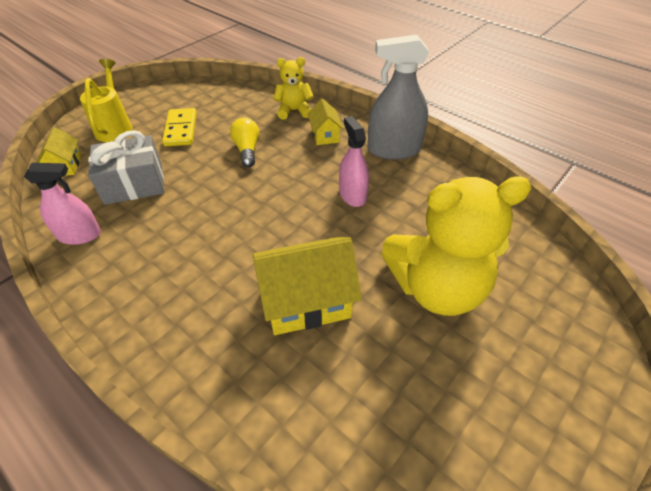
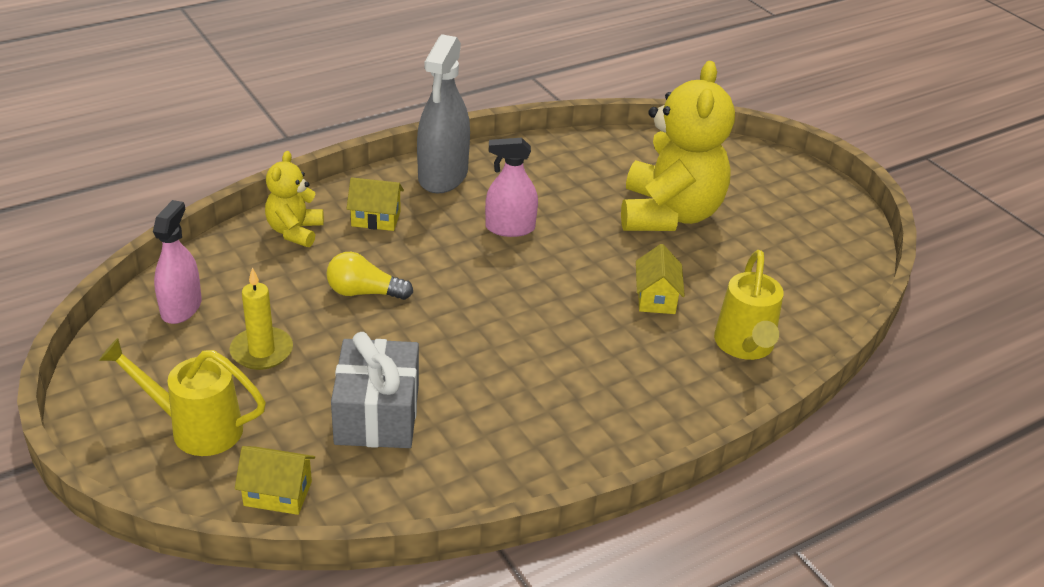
camera: 75 degrees left, 10 degrees down
pink spray bottle [24,163,101,245] -> pink spray bottle moved to [153,200,202,324]
yellow domino [162,108,197,146] -> yellow candle [229,268,293,370]
yellow house [253,237,362,335] -> yellow house [636,244,685,314], size x0.54
none -> yellow watering can [714,250,784,360]

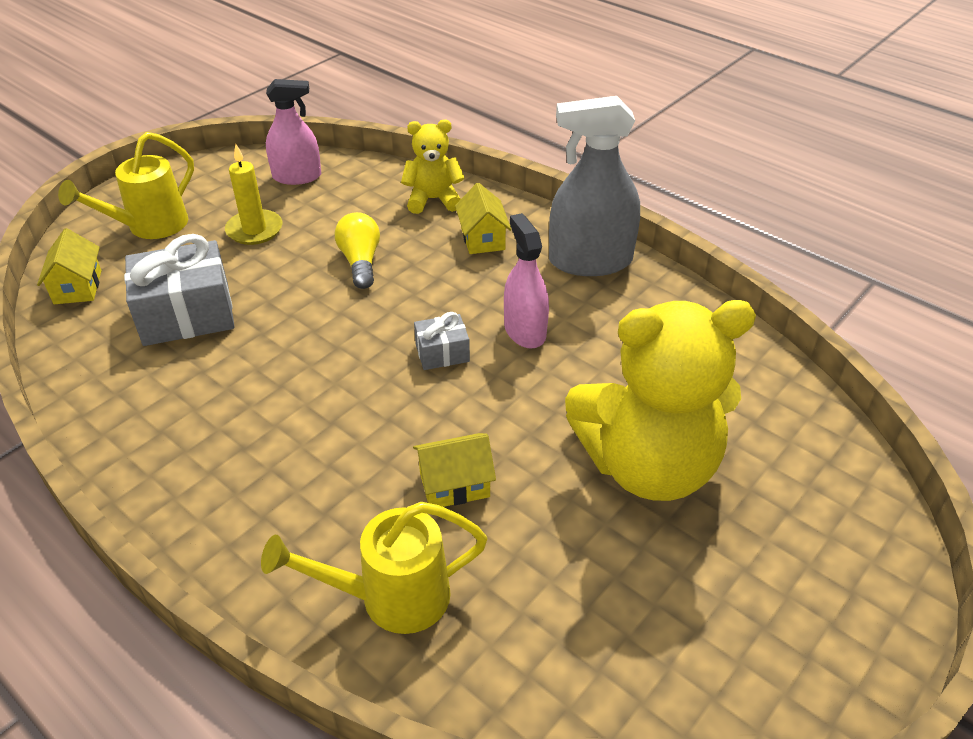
camera: 75 degrees right, 5 degrees up
yellow watering can [99,338,266,456] -> yellow watering can turned 135 degrees counterclockwise [58,132,194,239]
none -> grey gift [414,312,470,370]

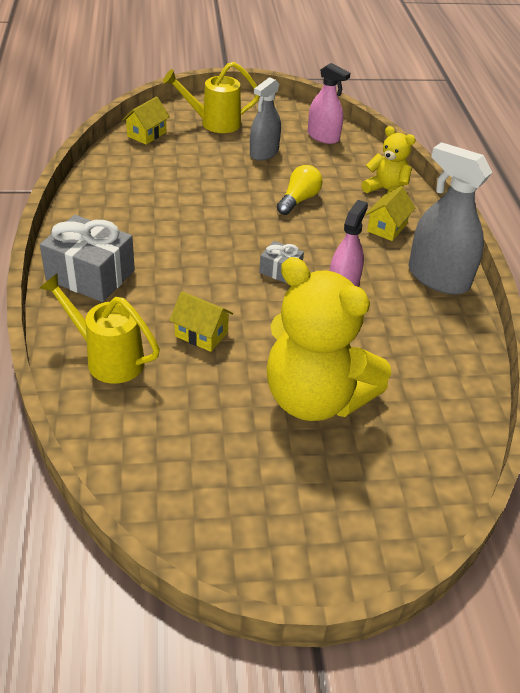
camera: 40 degrees right, 0 degrees up
grey gift [124,234,235,346] -> grey gift moved to [40,215,135,302]
yellow candle [225,144,282,245] -> grey spray bottle [250,77,281,161]

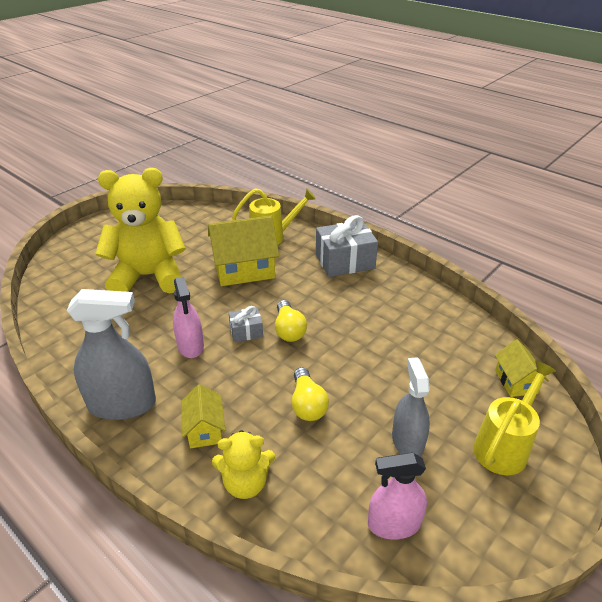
camera: 140 degrees right, 5 degrees down
yellow house [169,291,233,352] -> yellow house [208,216,279,286], size x1.85
none -> yellow light bulb [275,300,307,342]

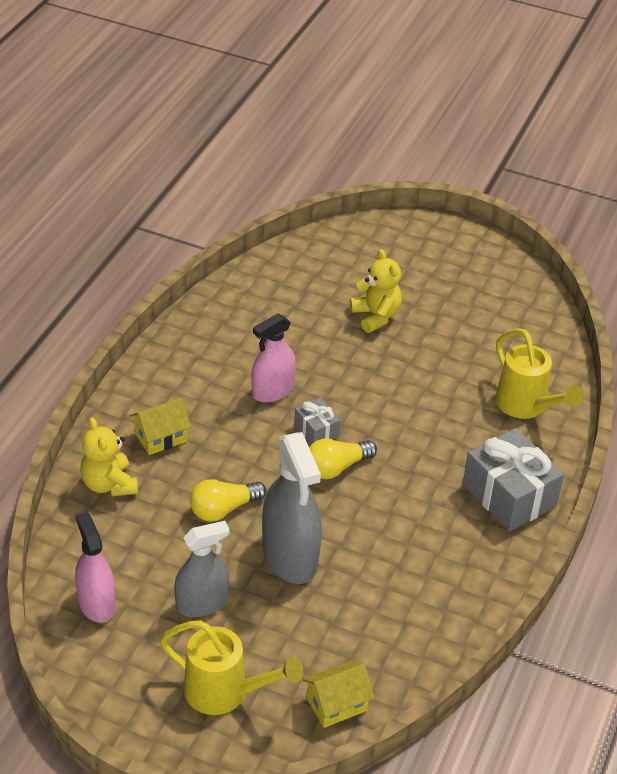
camera: 70 degrees right, 5 degrees up
grey spray bottle [67,289,156,420] -> grey spray bottle moved to [262,432,322,584]
yellow teddy bear [95,168,186,294] -> yellow teddy bear [350,249,402,333], size x0.51
yellow house [208,216,279,286] -> none

